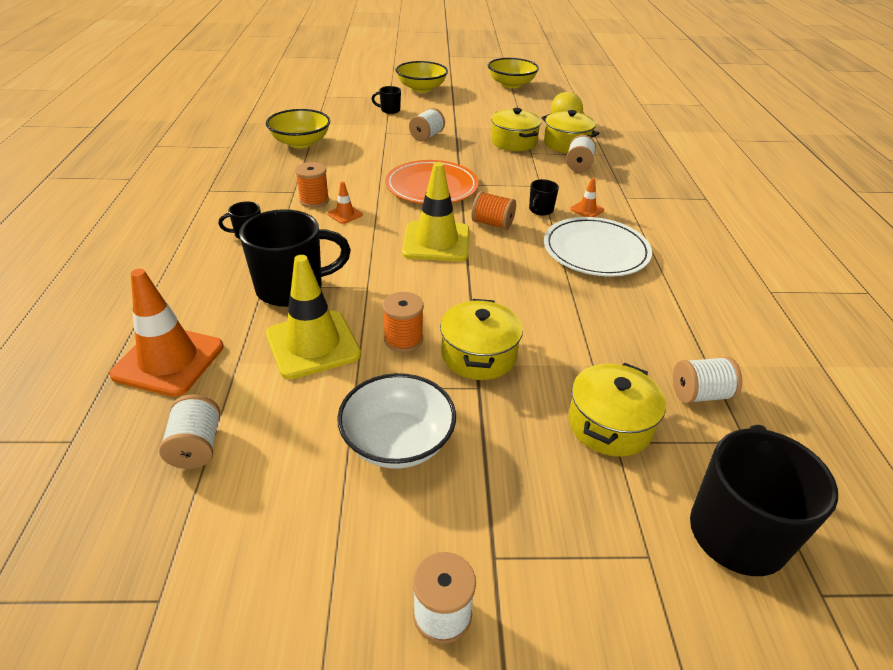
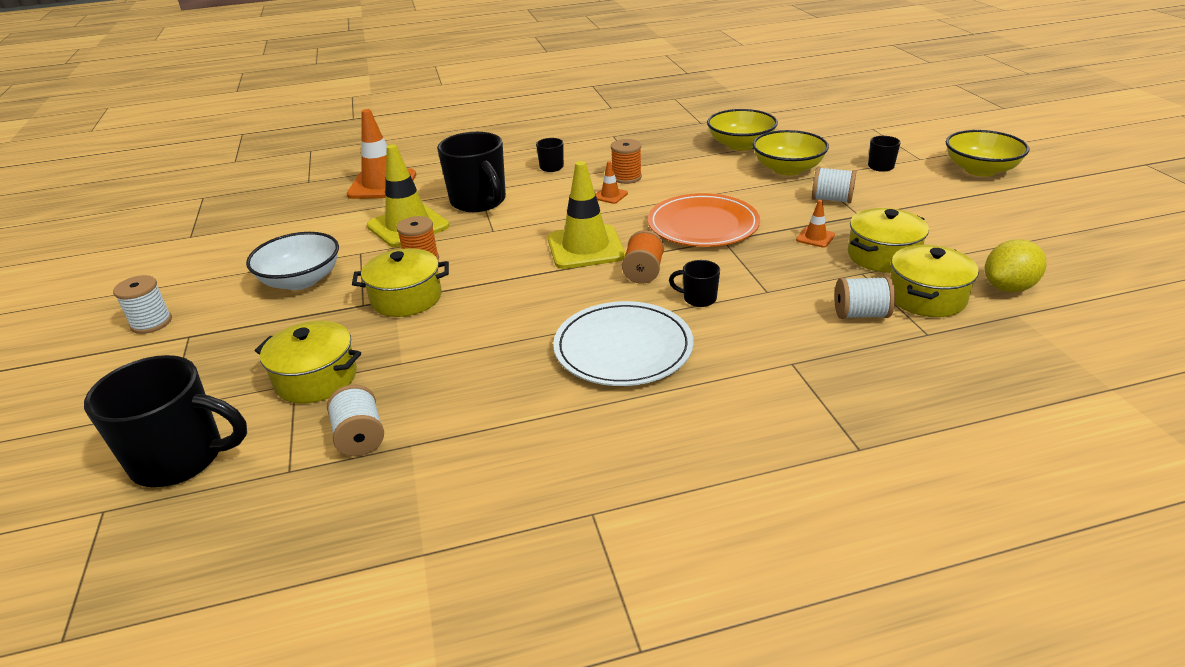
camera: 80 degrees right, 5 degrees down
white spool [159,394,220,469] -> none
yellow bowl [488,58,539,88] -> yellow bowl moved to [752,130,829,175]
orange traffic cone [570,178,604,217] -> orange traffic cone moved to [796,200,835,248]

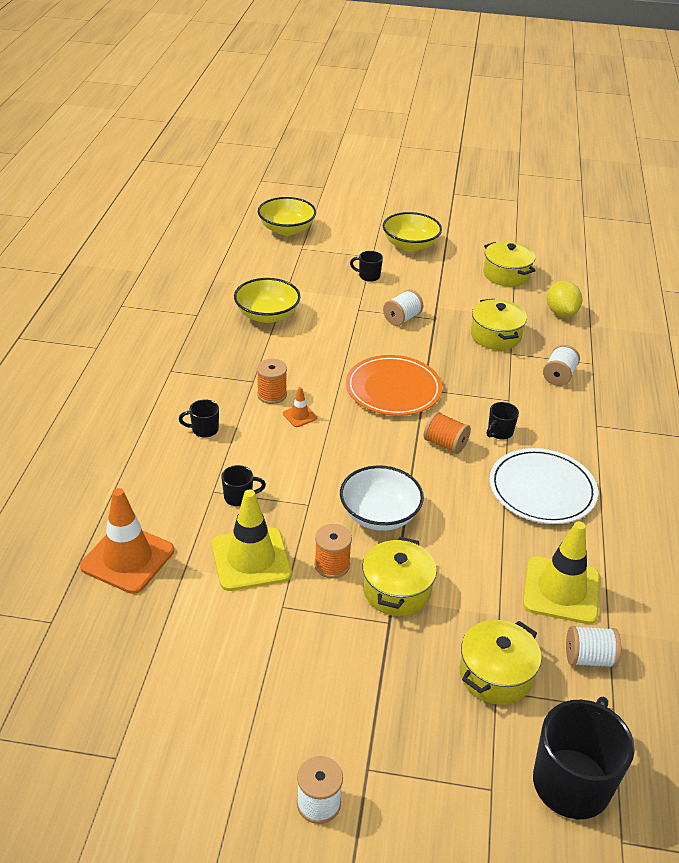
camera: 70 degrees left, 5 degrees up
white bowl [246,232,339,290] -> white bowl moved to [340,465,424,531]
black mug [437,132,506,212] -> black mug [221,465,266,506], size x0.46
yellow traffic cone [548,161,625,269] -> yellow traffic cone moved to [523,521,600,624]
yellow bowl [752,130,829,175] -> yellow bowl moved to [258,197,316,235]
orange traffic cone [796,200,835,248] -> none
yellow pot [890,245,979,317] -> yellow pot moved to [484,241,536,287]

